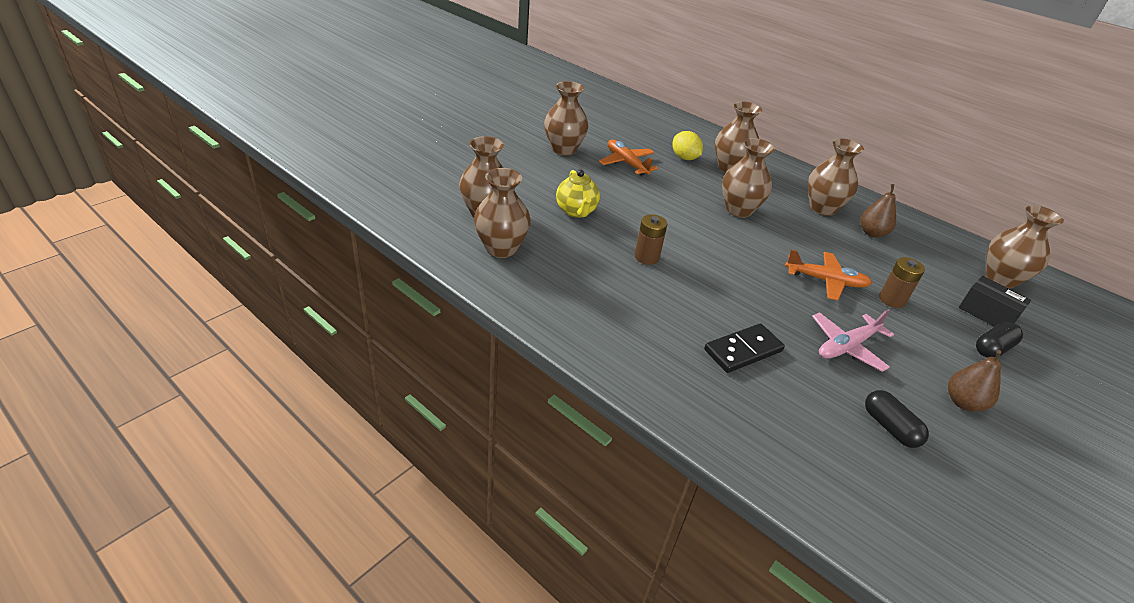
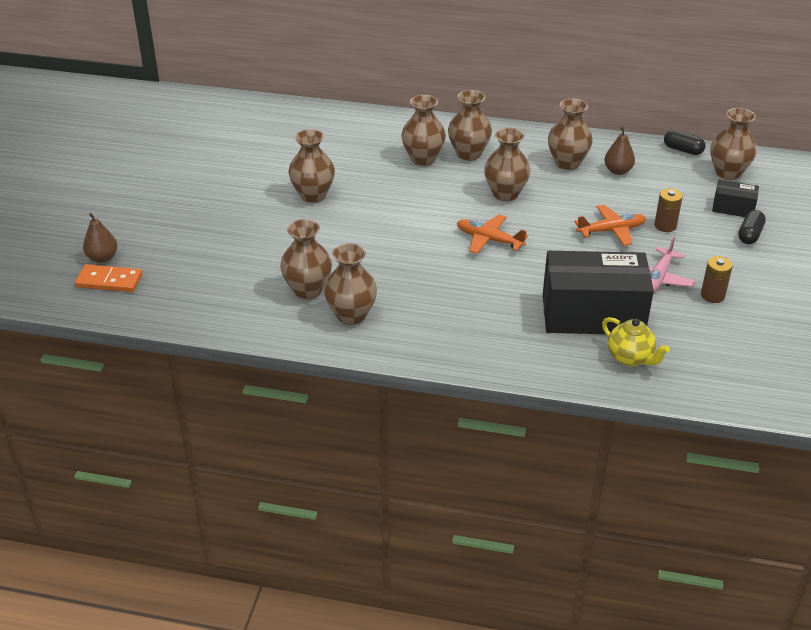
camera: 25 degrees left, 0 degrees up
yellow teapot [556,170,600,218] -> yellow teapot moved to [602,317,670,367]
orange plane [599,139,658,176] -> orange plane moved to [457,214,528,254]
brown battery [635,214,667,265] -> brown battery moved to [701,256,733,303]
yellow lemon [672,131,703,160] -> brown vase [402,95,446,166]
black domino [704,323,785,373] -> black box [543,251,654,334]
black capsule [865,390,929,448] -> black capsule moved to [664,130,706,155]
brown pear [948,350,1002,412] -> brown pear moved to [83,213,118,263]
none -> orange domino [75,264,143,292]

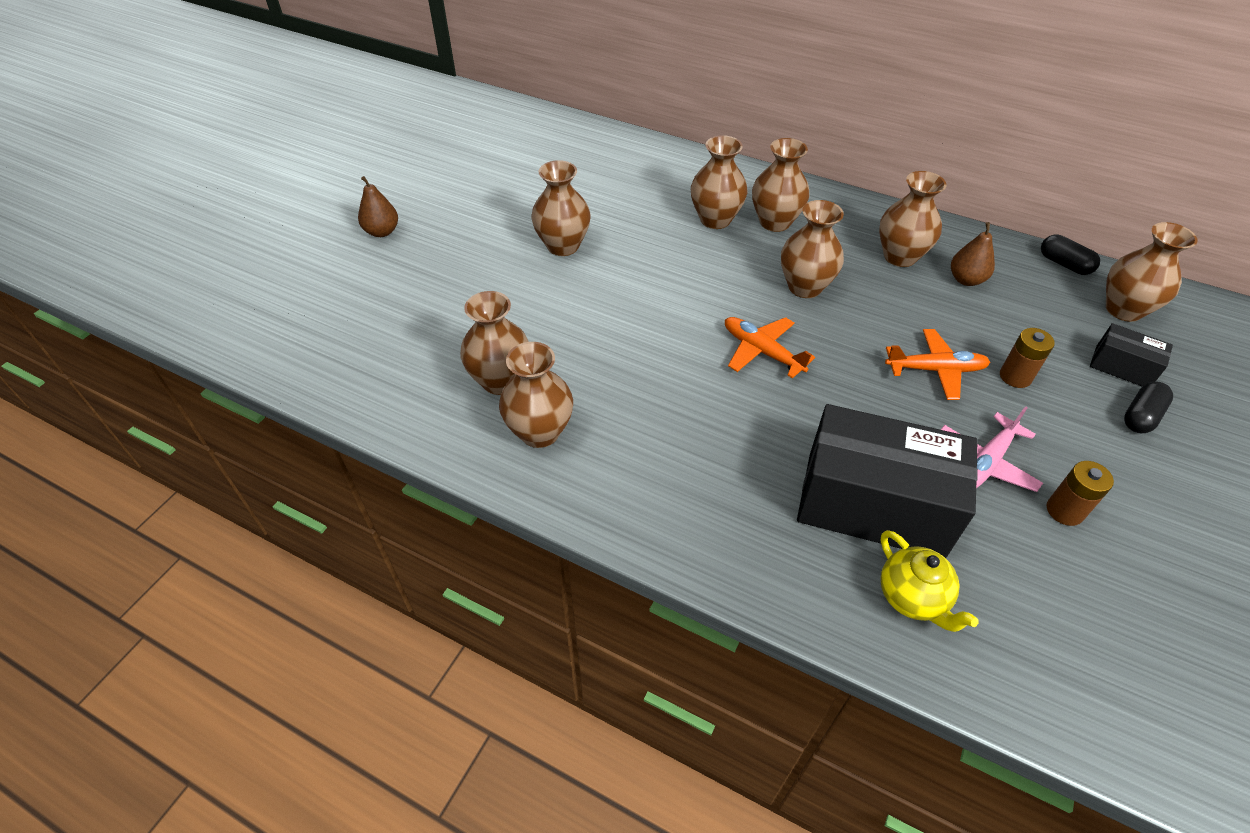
camera: 15 degrees right, 10 degrees up
orange domino [75,264,143,292] -> none
brown pear [83,213,118,263] -> brown pear moved to [358,176,398,237]

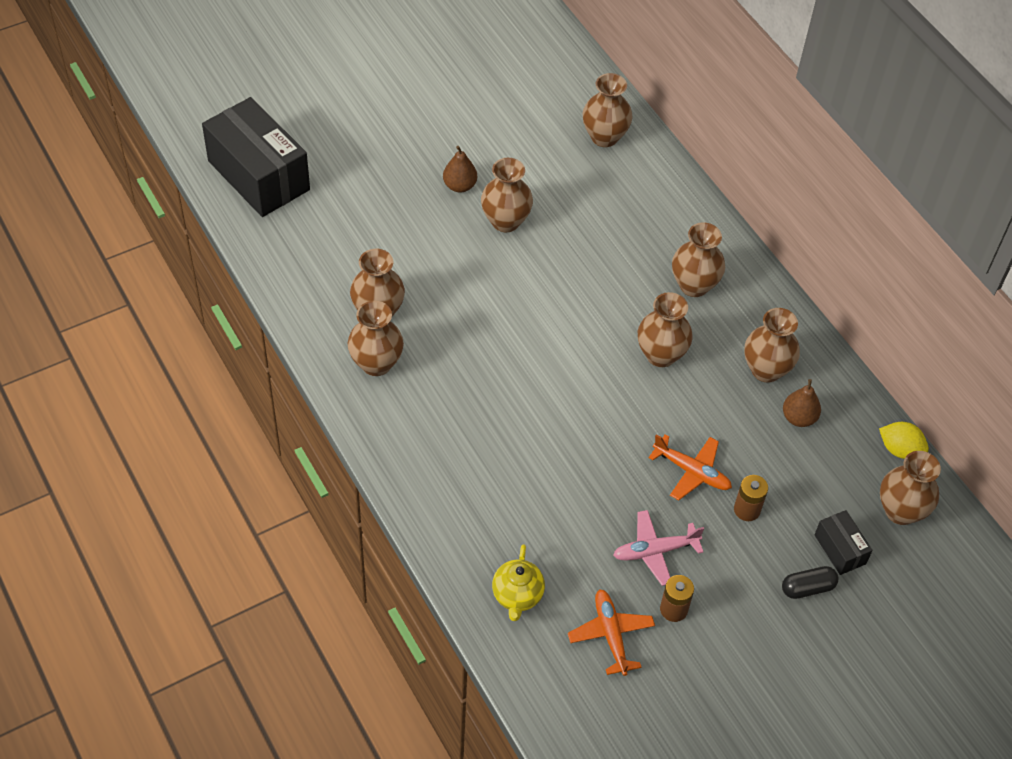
camera: 30 degrees right, 5 degrees up
brown pear [358,176,398,237] -> brown pear moved to [443,146,477,193]
brown vase [691,135,748,229] -> brown vase moved to [583,73,633,147]
orange plane [725,317,815,379] -> orange plane moved to [568,589,655,676]
black box [797,404,978,558] -> black box moved to [202,97,310,217]
black capsule [1041,235,1100,275] -> yellow lemon [879,422,929,459]

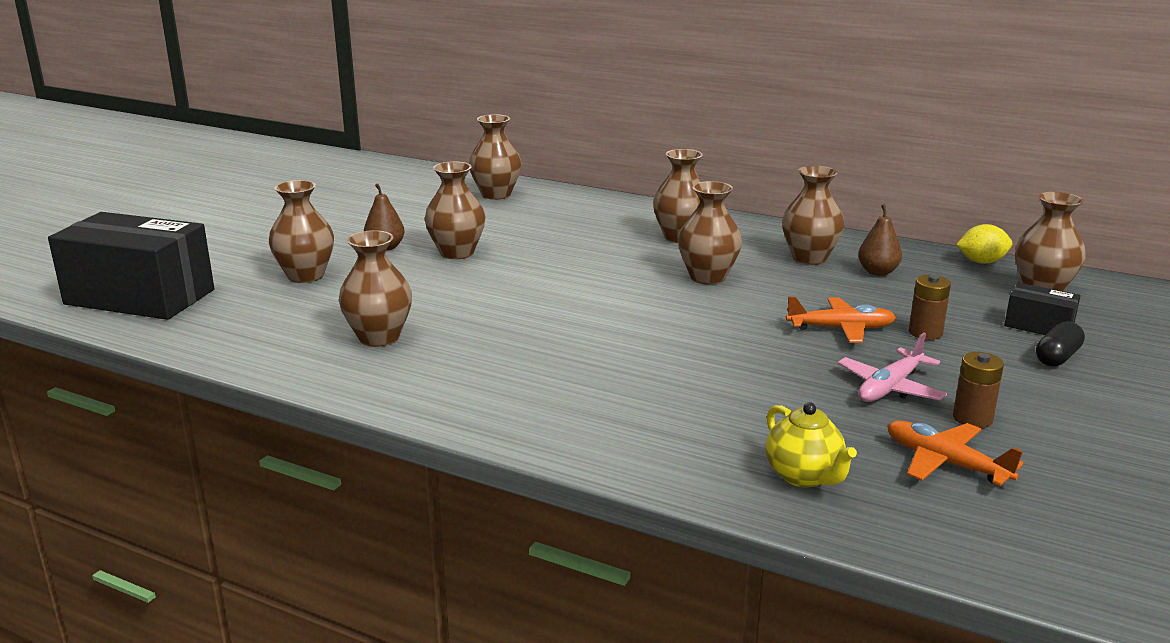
camera: 30 degrees left, 30 degrees down
brown vase [348,301,404,376] -> brown vase moved to [269,180,334,283]

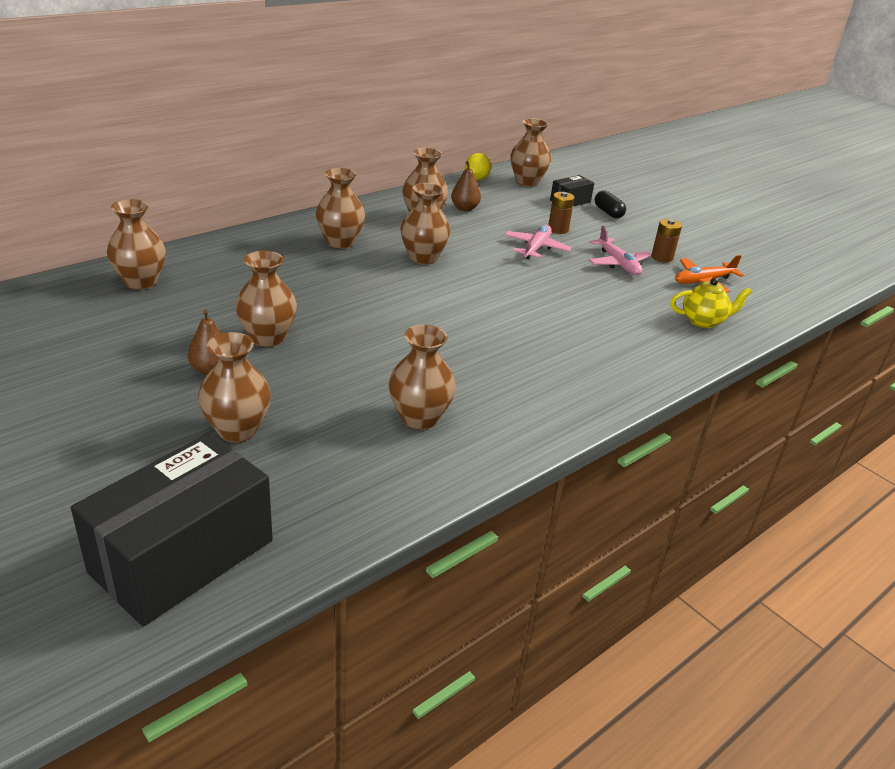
camera: 70 degrees left, 10 degrees up
orange plane [786,297,896,343] -> pink plane [505,225,572,259]

